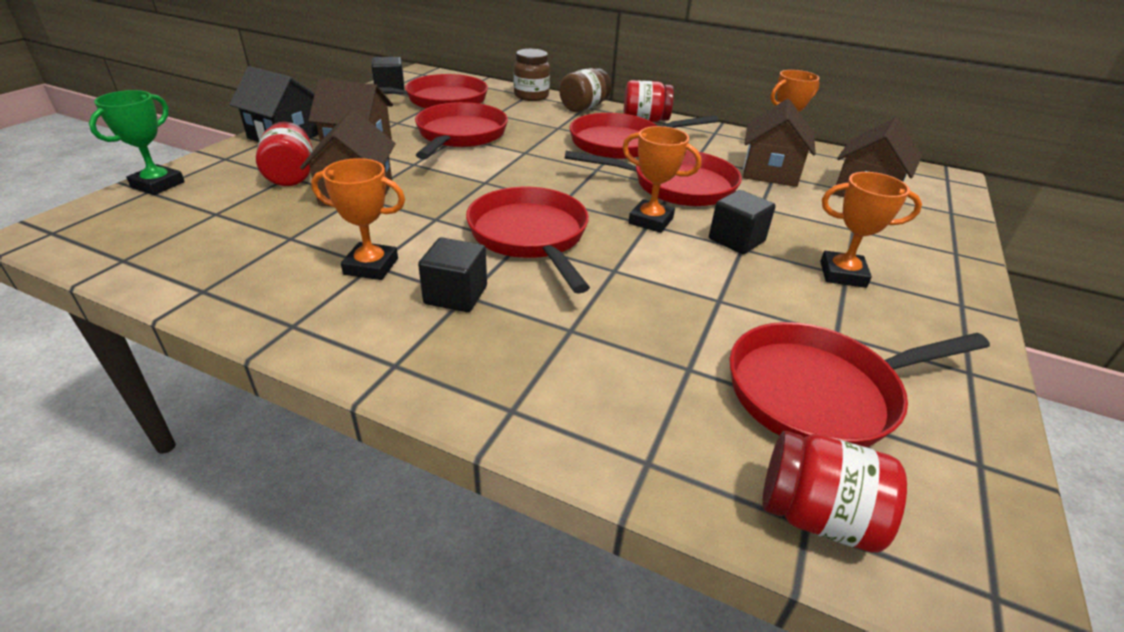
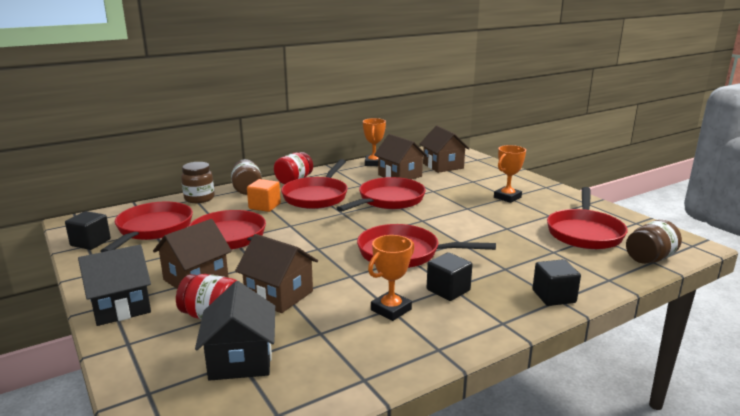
camera: 55 degrees left, 15 degrees down
green trophy [89,90,185,195] -> none
orange trophy [623,126,701,233] -> none
black cube [709,190,776,254] -> black cube moved to [533,259,581,306]
red jar [762,431,907,553] -> brown jar [626,220,682,264]
none -> black house [195,281,275,381]
none -> orange cube [247,179,281,212]

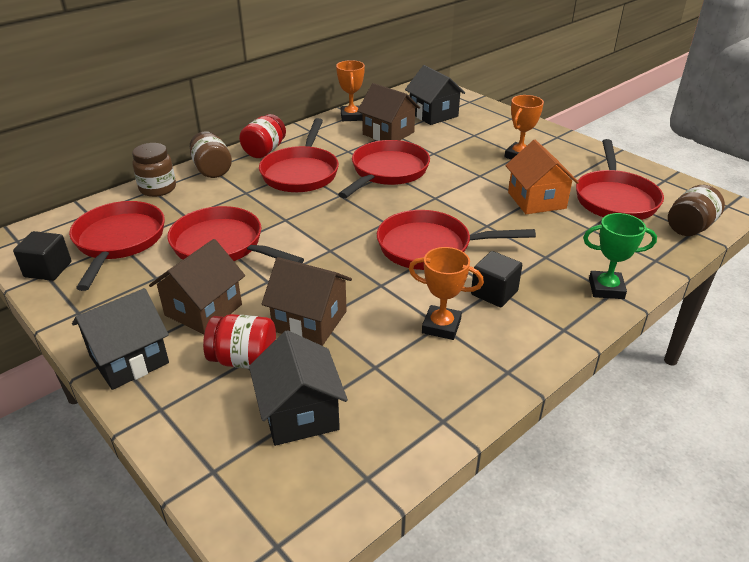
camera: 10 degrees left, 15 degrees up
orange cube [247,179,281,212] -> none
orange trophy [368,235,414,321] -> orange trophy turned 75 degrees clockwise [409,247,484,340]
brown house [420,126,470,173] -> black house [405,65,465,125]
black cube [533,259,581,306] -> green trophy [583,213,657,299]
none -> orange house [505,140,579,214]

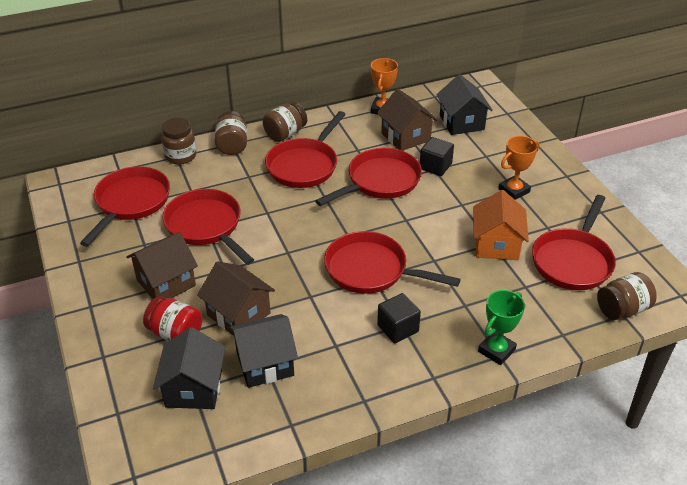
camera: 20 degrees right, 5 degrees up
black cube [13,231,71,281] -> black cube moved to [420,137,454,176]
black house [72,288,169,390] -> black house moved to [229,314,298,388]
red jar [239,114,286,158] -> brown jar [263,102,307,142]
orange trophy [409,247,484,340] -> none
green trophy [583,213,657,299] -> green trophy turned 75 degrees counterclockwise [478,290,525,365]

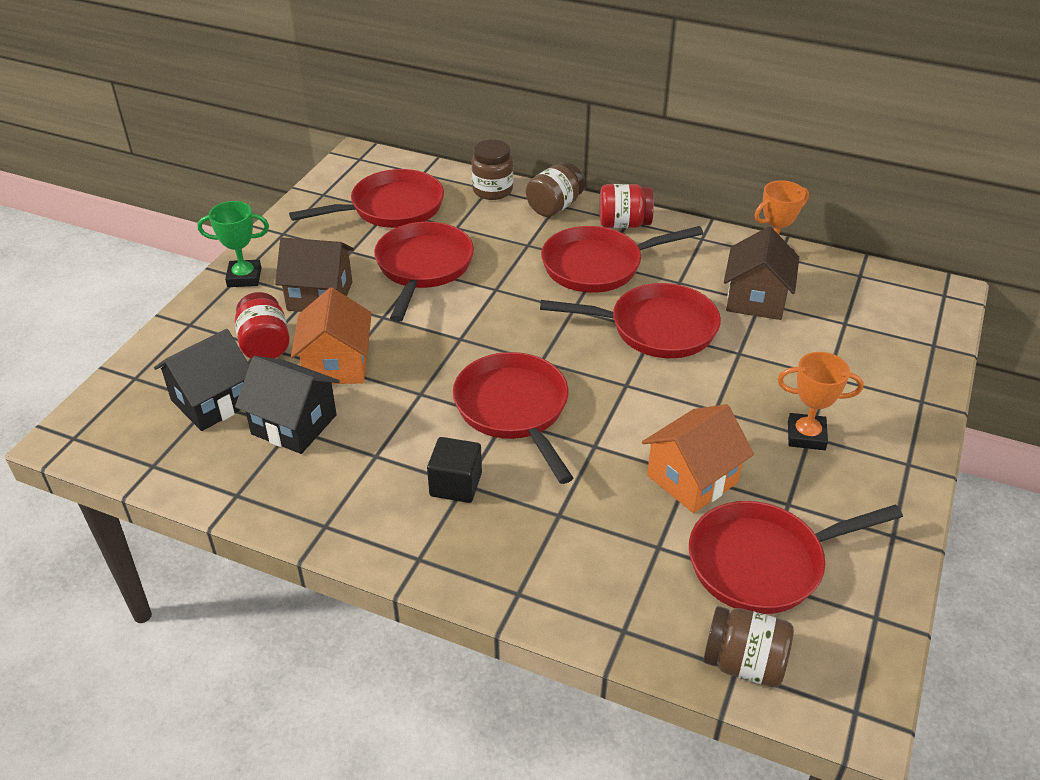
camera: 45 degrees right, 0 degrees up
brown house [197,261,275,336] -> orange house [291,288,372,384]
brown jar [263,102,307,142] -> red jar [599,184,654,228]
black cube [420,137,454,176] -> none
black house [436,74,492,135] -> none
green trophy [478,290,525,365] -> green trophy moved to [198,201,269,287]

